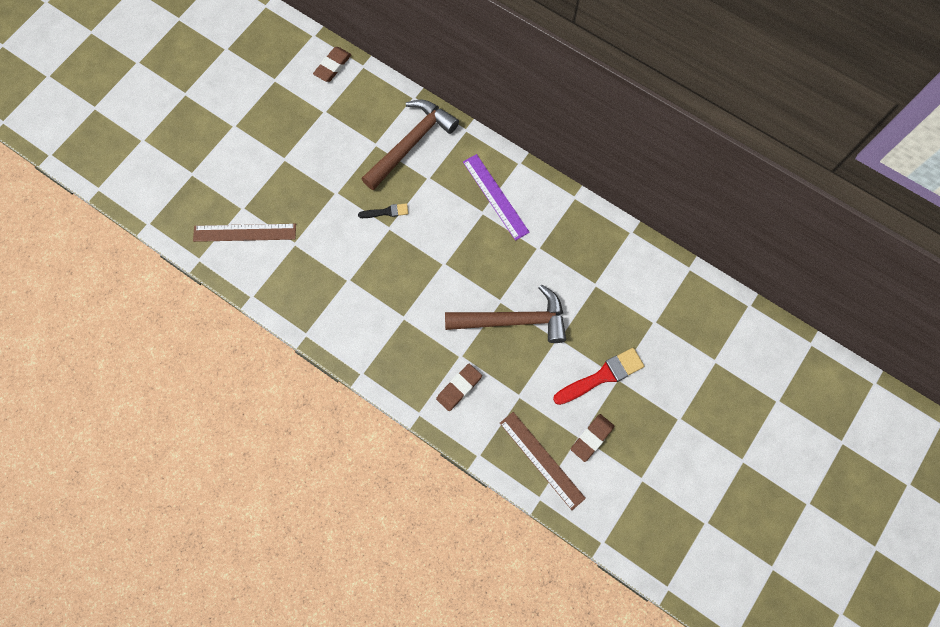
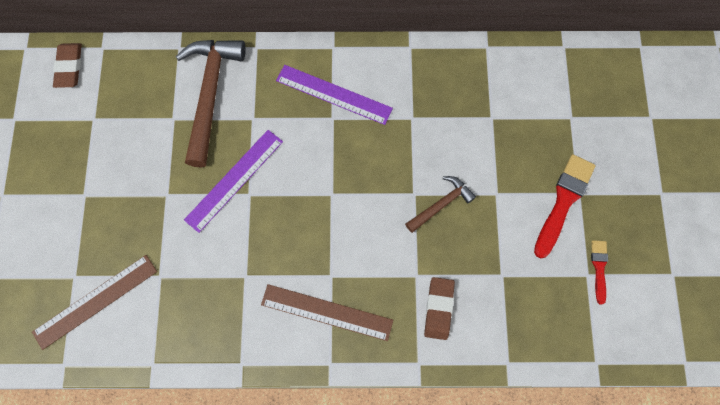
camera: 35 degrees left, 0 degrees up
black brush [358,203,408,218] -> purple ruler [184,130,283,233]
brown hammer [445,285,566,343] -> brown hammer [405,176,476,233], size x0.52
brown ruler [500,412,586,510] -> brown ruler moved to [261,284,393,341]
brown eraser [571,414,614,462] -> red brush [591,240,608,305]

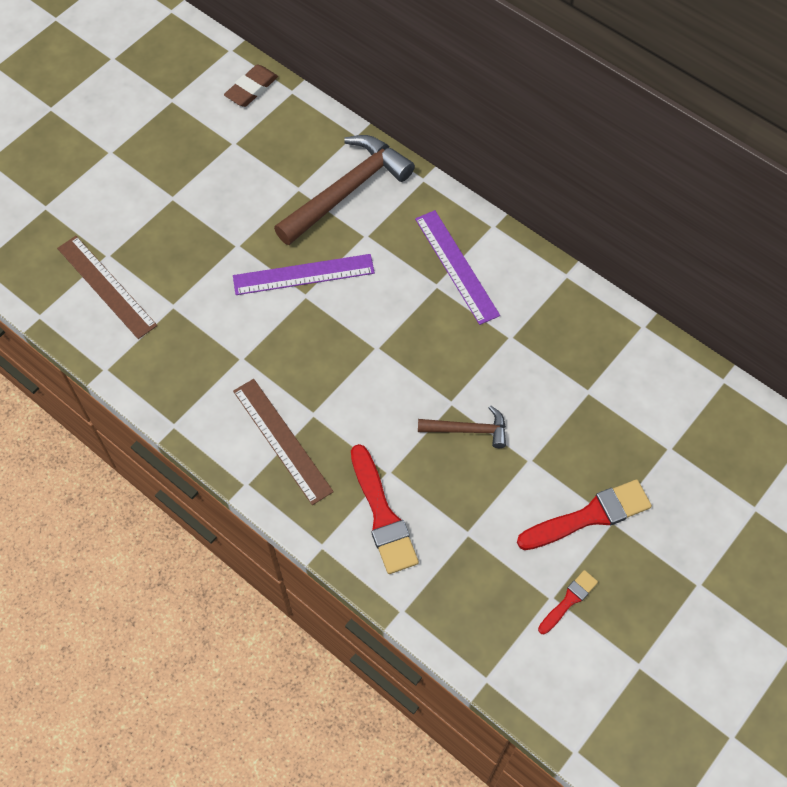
camera: 40 degrees right, 10 degrees down
brown ruler [32,255,157,350] -> brown ruler turned 45 degrees clockwise [57,236,157,339]
brown eraser [424,277,455,340] -> red brush [351,444,419,574]

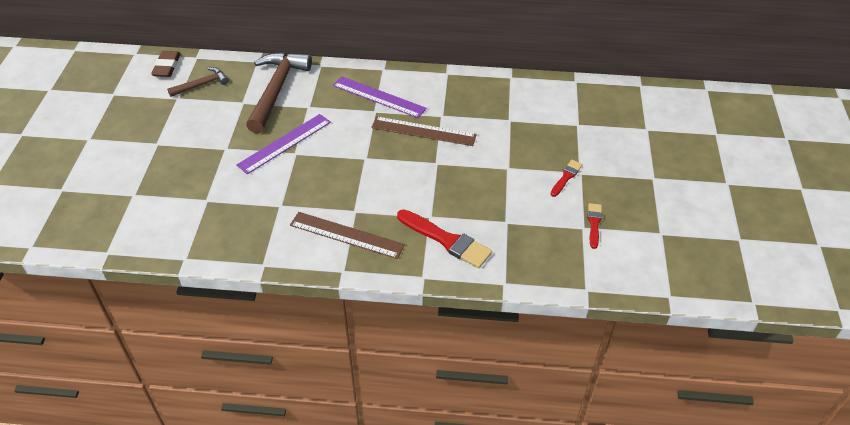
camera: 35 degrees left, 15 degrees down
brown ruler [57,236,157,339] -> brown ruler moved to [371,116,477,146]
brown hammer [418,406,506,448] -> brown hammer moved to [167,67,229,97]
red brush [517,479,652,550] -> red brush [551,160,582,197], size x0.55

